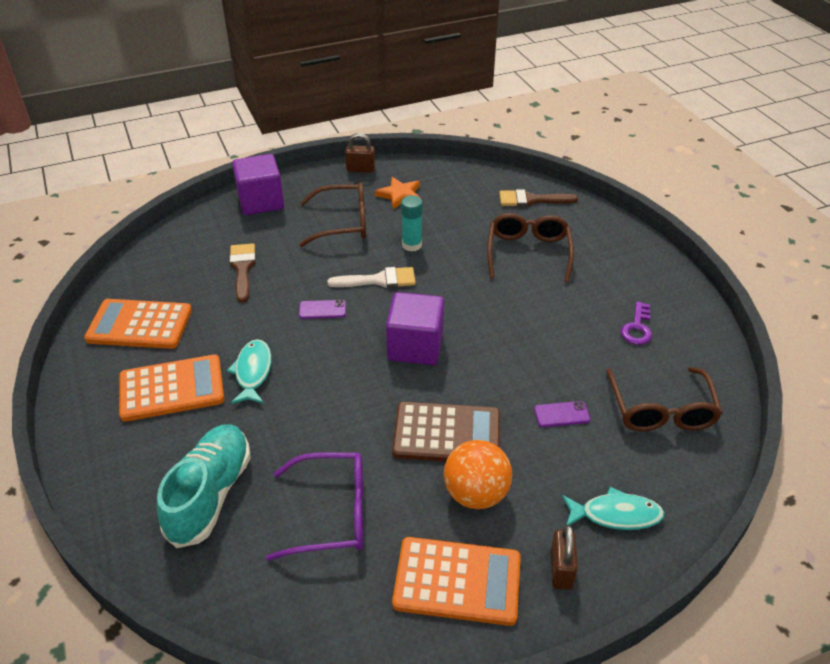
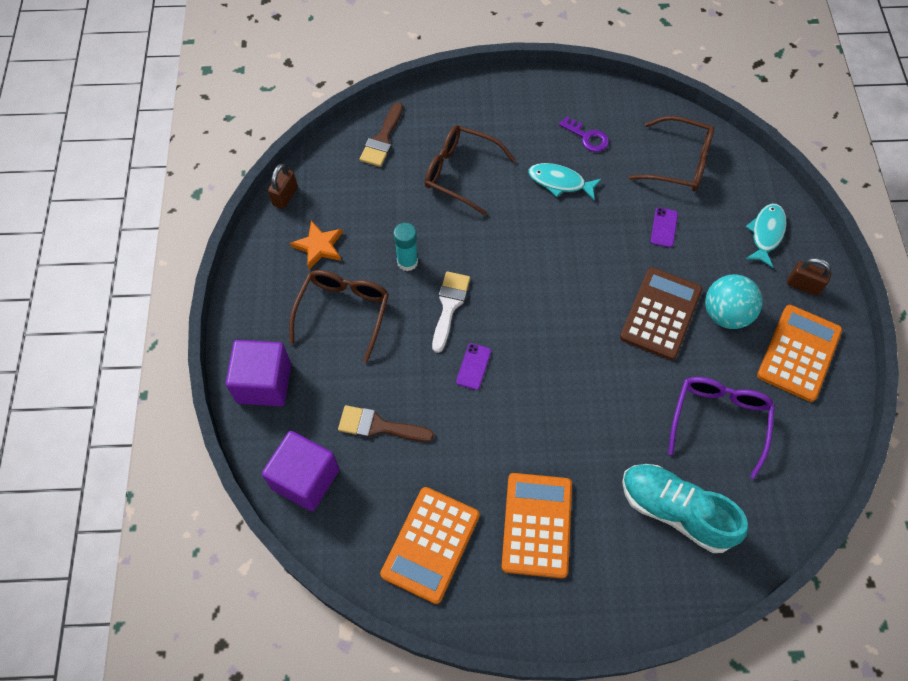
camera: 70 degrees left, 20 degrees up
turquoise fish [227,339,272,404] -> turquoise fish moved to [528,163,601,200]
brown padlock [345,133,375,172] -> brown padlock moved to [268,164,298,209]
purple cube [386,292,444,365] -> purple cube moved to [262,431,339,511]
orange ball [444,440,512,509] -> turquoise ball [705,274,763,329]

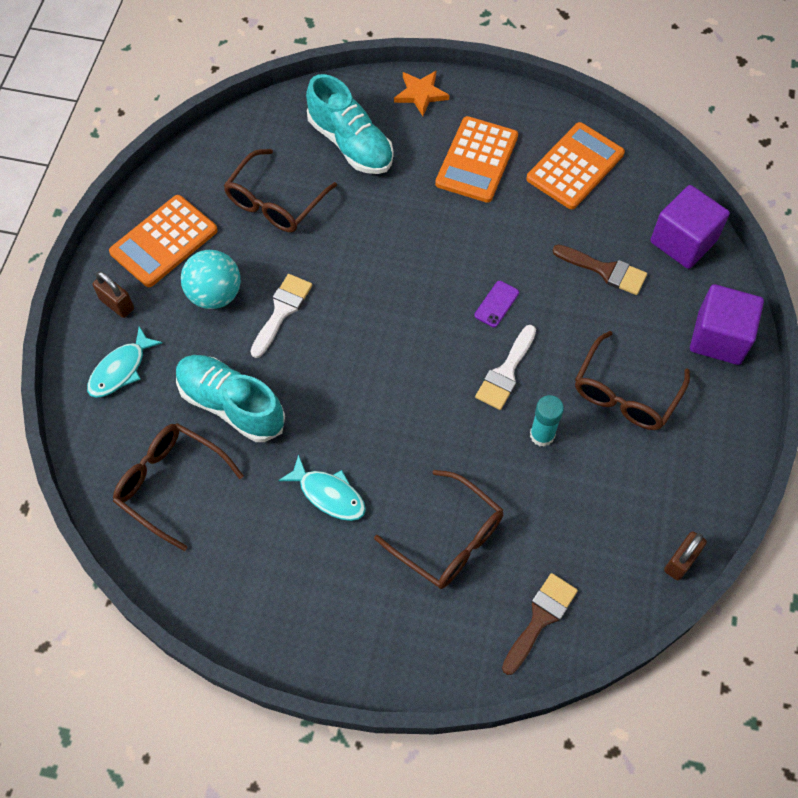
camera: 165 degrees left, 0 degrees up
orange star [290,221,343,269] -> orange star moved to [394,71,449,116]
purple key [559,116,609,152] -> none
brown calculator [620,267,702,360] -> white brush [250,274,312,358]
purple phone [651,208,678,248] -> turquoise shoe [176,355,285,442]
purple glasses [668,377,775,479] -> brown glasses [223,149,337,232]

